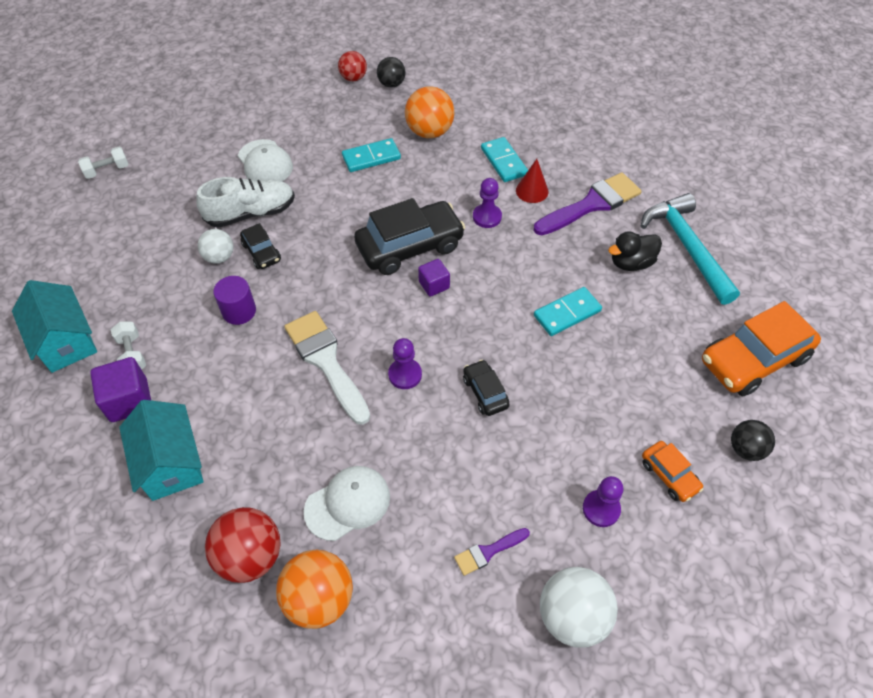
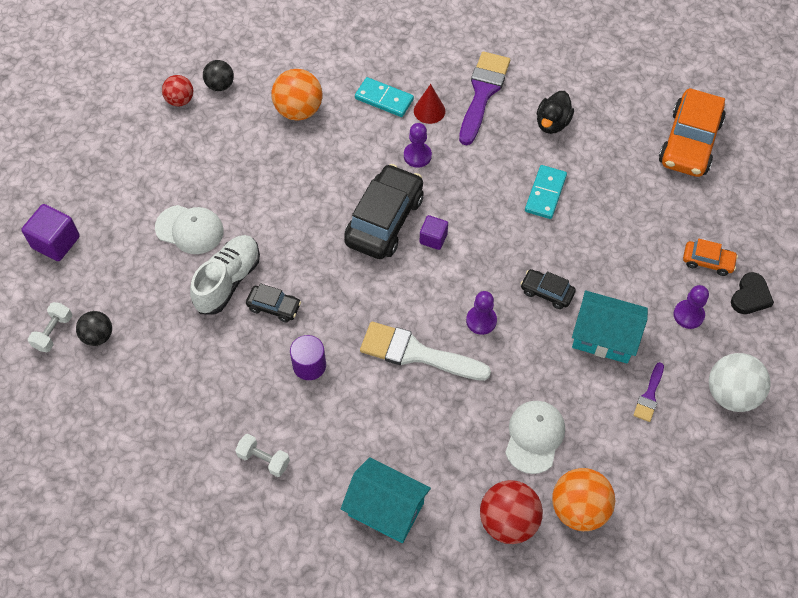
camera: 40 degrees left, 5 degrees up
turquoise house [12,280,97,373] -> turquoise house moved to [572,290,648,364]
purple cube [90,357,151,422] -> purple cube moved to [21,204,80,261]
white ball [198,229,234,264] -> none
turquoise domino [342,138,401,172] -> none
turquoise hammer [641,193,740,305] -> none
black ball [731,420,775,461] -> black ball moved to [76,311,112,346]
none -> black heart [731,272,774,314]

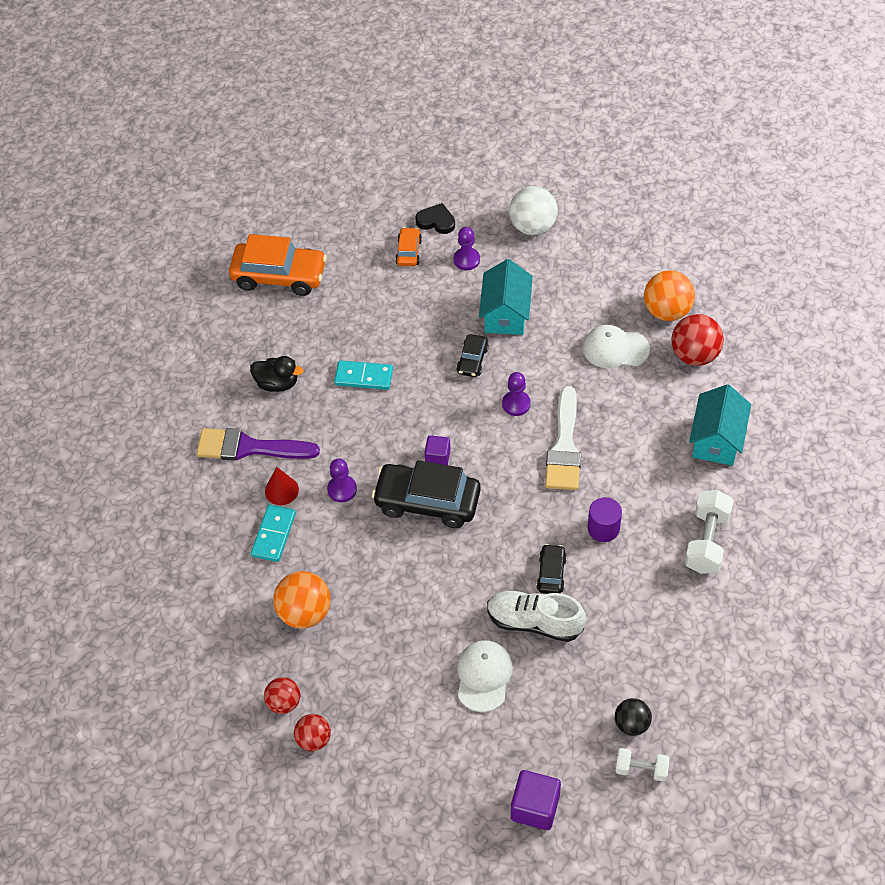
camera: 100 degrees left, 5 degrees down
black ball [203,60,234,91] -> red ball [264,677,300,714]
white dumbbell [235,434,290,477] -> white dumbbell [685,490,734,574], size x1.68
purple brush [633,362,664,422] -> none

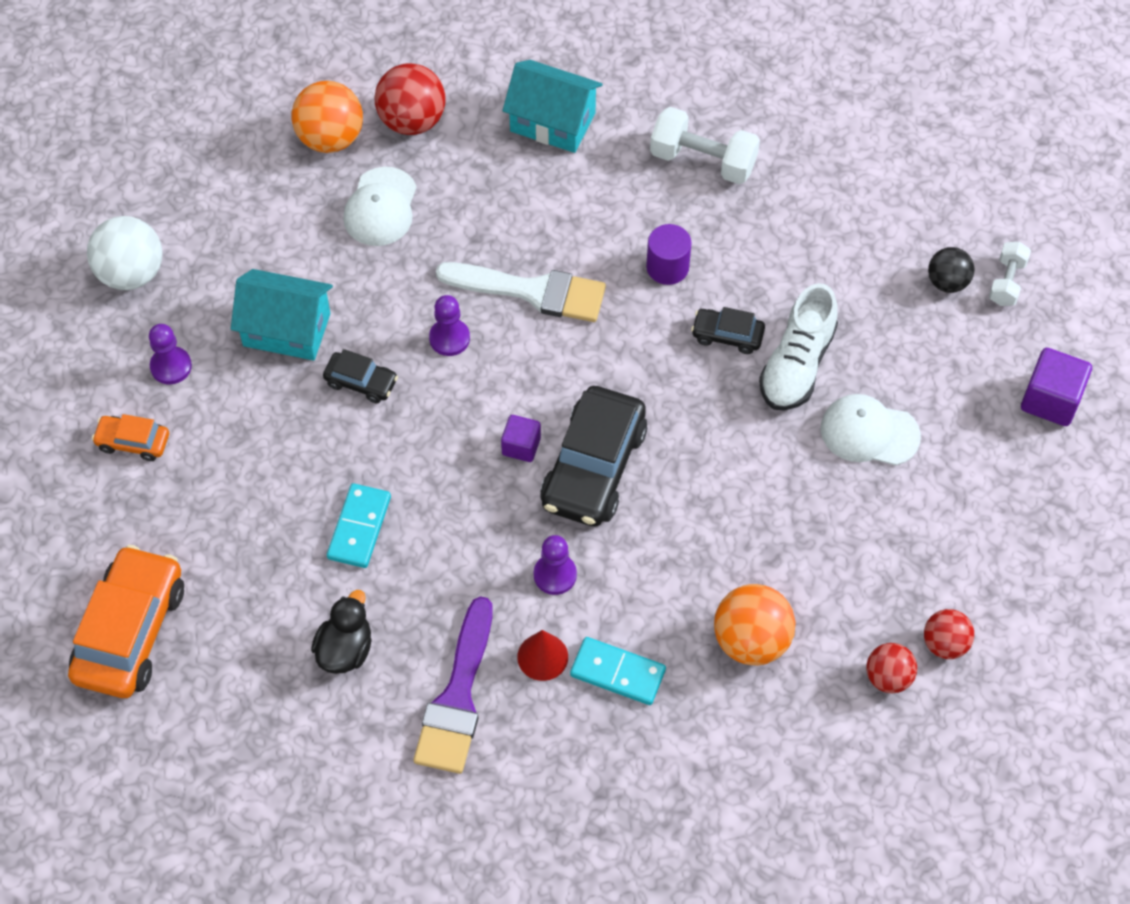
camera: 85 degrees left, 5 degrees up
black heart [415,203,455,234] -> none

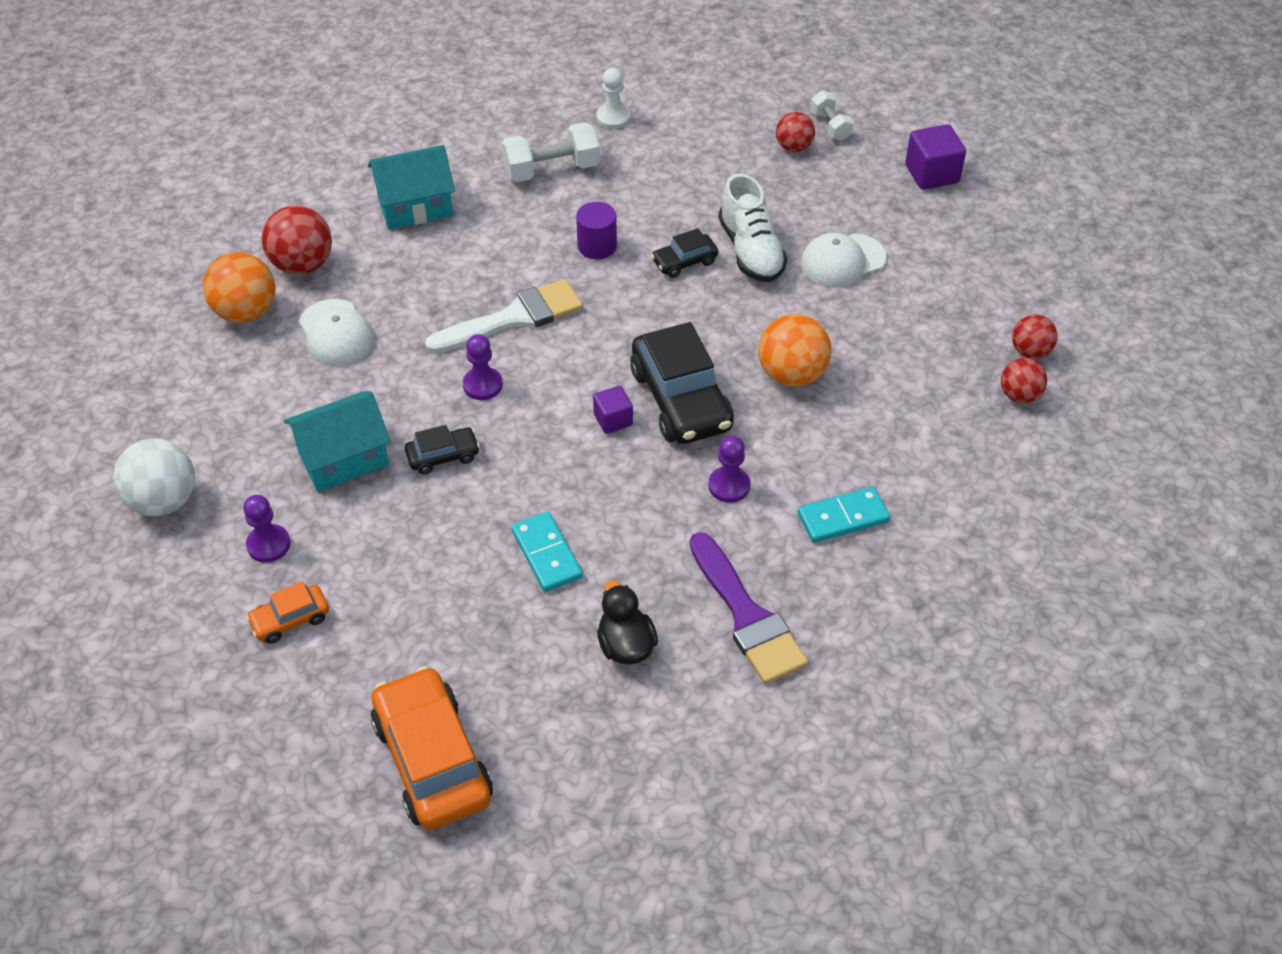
camera: 40 degrees left, 10 degrees down
red cone [517,630,568,681] -> none
orange ball [714,584,796,665] -> orange ball moved to [758,314,832,387]
black ball [928,247,974,293] -> red ball [776,112,815,152]
none -> white pawn [597,68,630,129]

